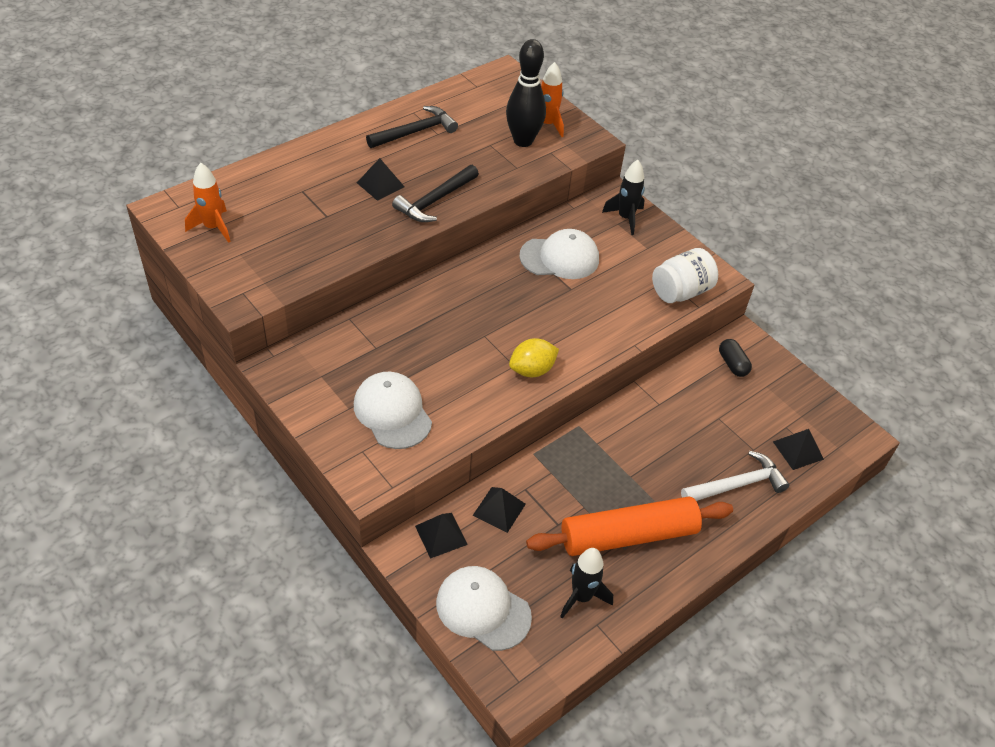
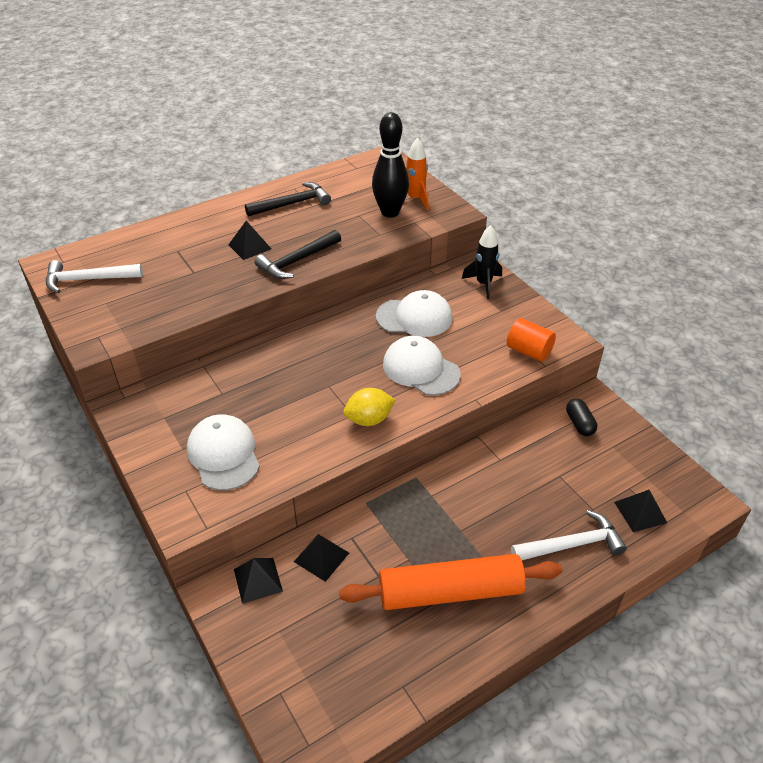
camera: 10 degrees right, 5 degrees down
orange rocket [185,163,231,243] -> white hammer [46,260,143,293]
white cap [436,566,532,651] -> white cap moved to [383,336,461,396]
black rocket [560,548,613,619] -> none
white jar [652,248,718,303] -> orange cylinder [507,318,556,362]

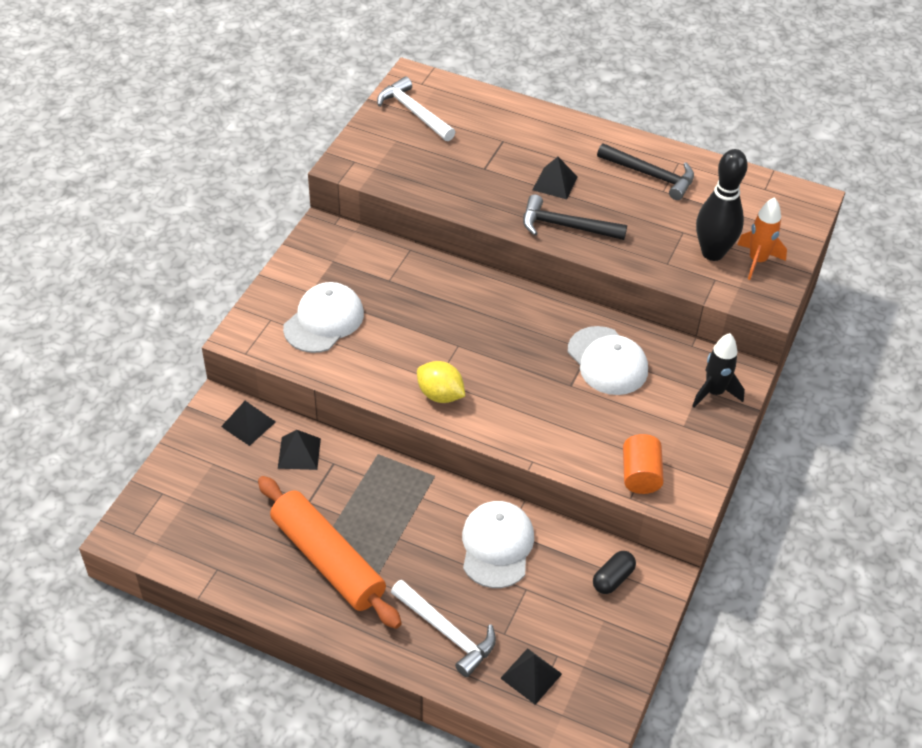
camera: 55 degrees right, 5 degrees up
white cap [383,336,461,396] -> white cap moved to [462,501,534,588]

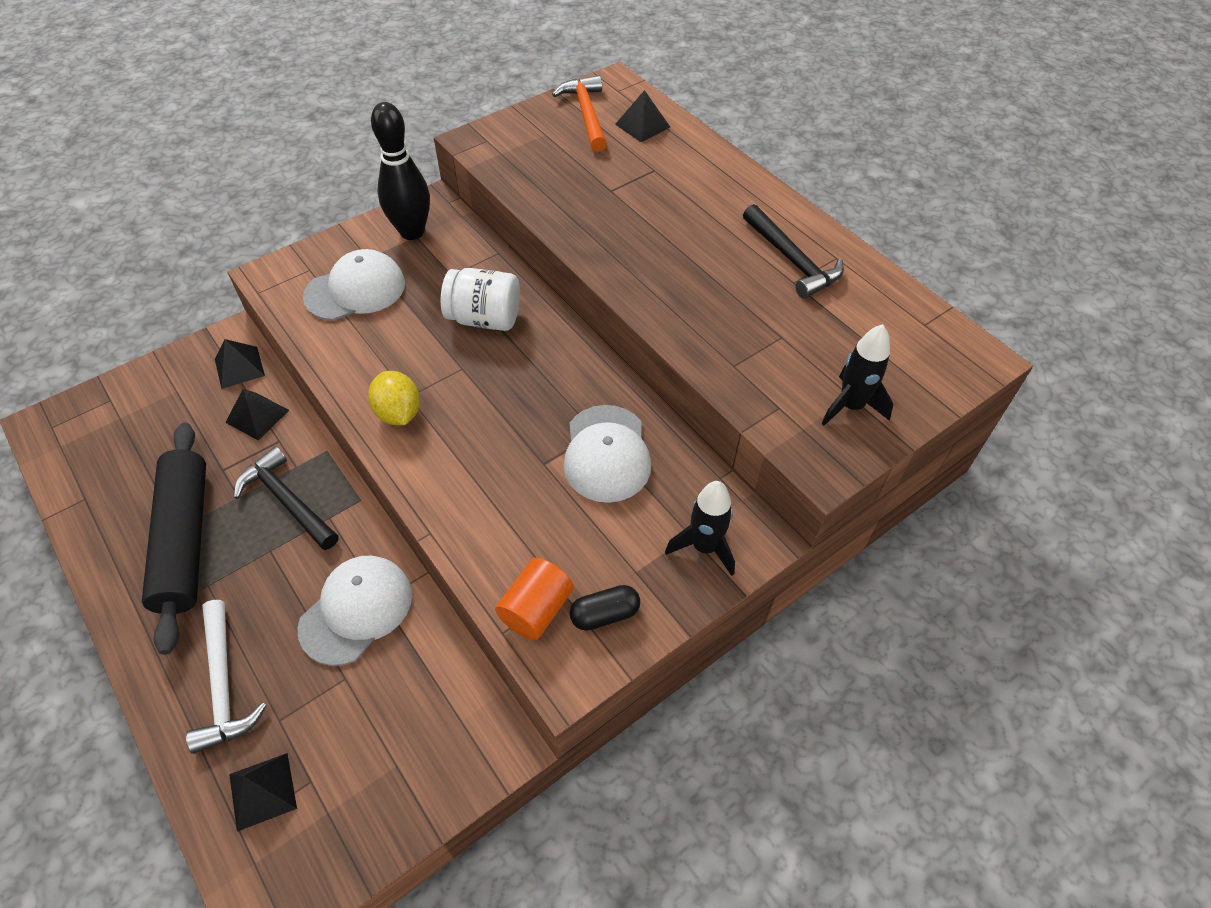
camera: 30 degrees right, 5 degrees up
orange rolling pin [258,476,402,629] -> black rolling pin [142,423,206,655]
white hammer [377,76,455,141] -> orange hammer [552,75,607,152]
black hammer [523,194,627,240] -> black hammer moved to [234,446,338,550]
black pyramid [533,157,578,199] -> black pyramid moved to [615,90,670,142]
black capsule [593,551,636,594] -> black capsule moved to [570,585,640,631]
black bowling pin [696,149,748,261] -> black bowling pin moved to [371,102,430,240]
orange rocket [737,197,787,280] -> black rocket [821,324,893,426]
none -> white jar [441,268,520,331]

